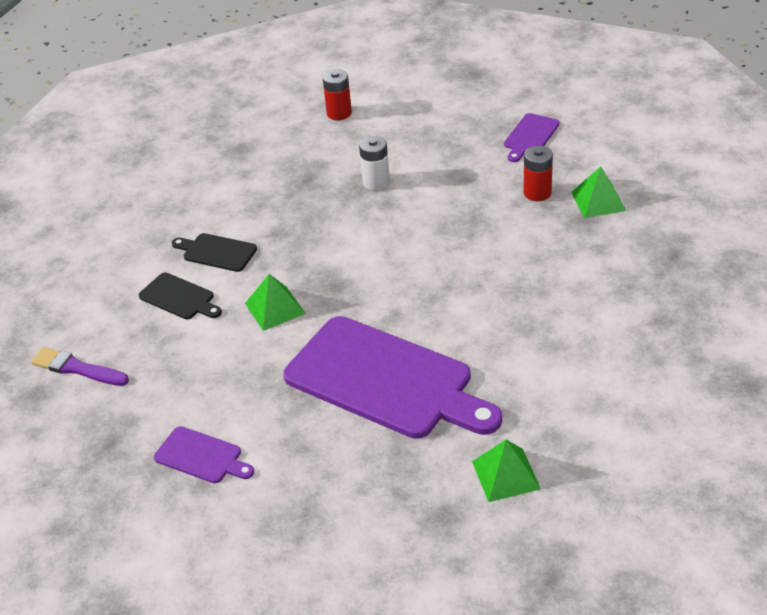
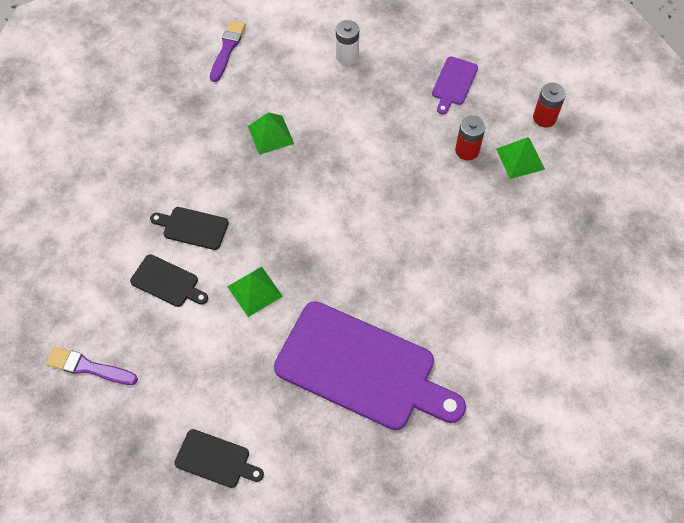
camera: 10 degrees left, 20 degrees up
purple cutting board [154,426,254,483] -> black cutting board [175,429,264,488]
red battery [323,69,352,120] -> red battery moved to [533,83,566,127]
white battery [359,136,390,190] -> white battery moved to [336,20,359,65]
green pyramid [472,440,541,502] -> green pyramid moved to [248,112,294,155]
none -> purple brush [210,20,246,82]

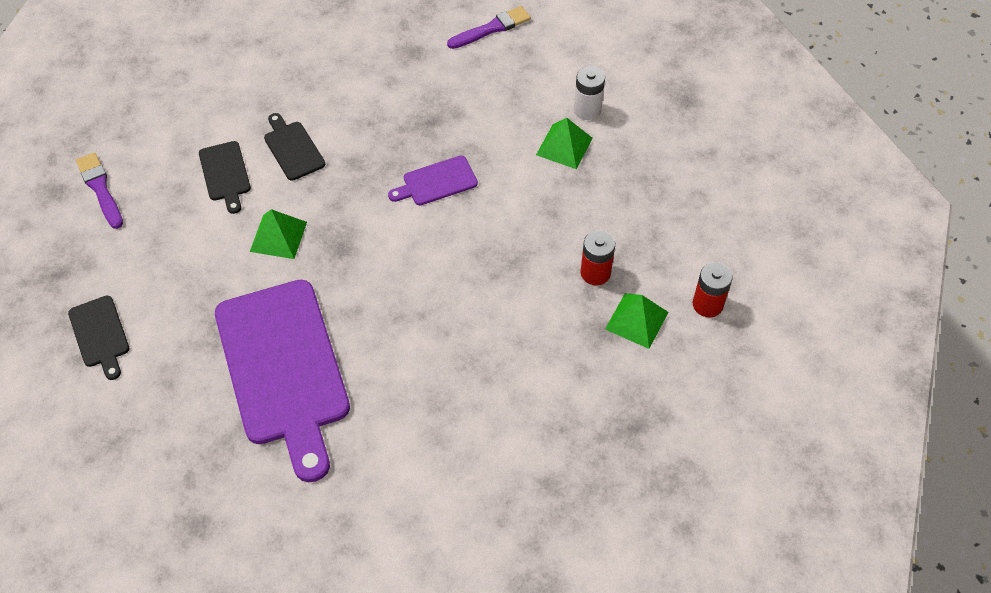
camera: 45 degrees right, 5 degrees down
green pyramid [248,112,294,155] -> green pyramid moved to [536,118,593,169]
purple cutting board [432,57,478,114] -> purple cutting board moved to [388,156,478,205]

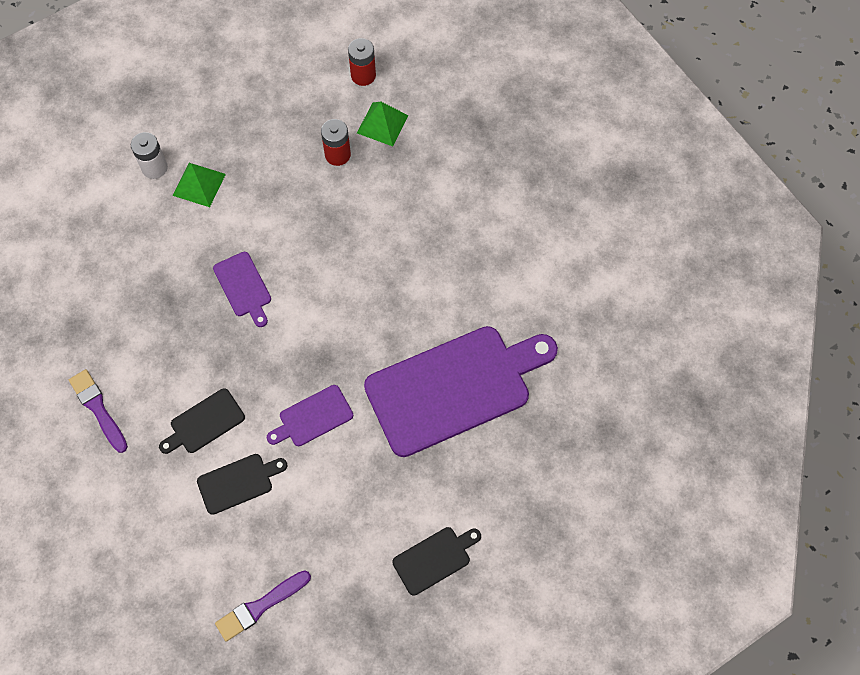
camera: 95 degrees left, 10 degrees up
green pyramid [250,209,307,259] -> purple cutting board [267,385,353,446]
purple brush [447,6,531,49] -> purple brush moved to [69,369,128,453]

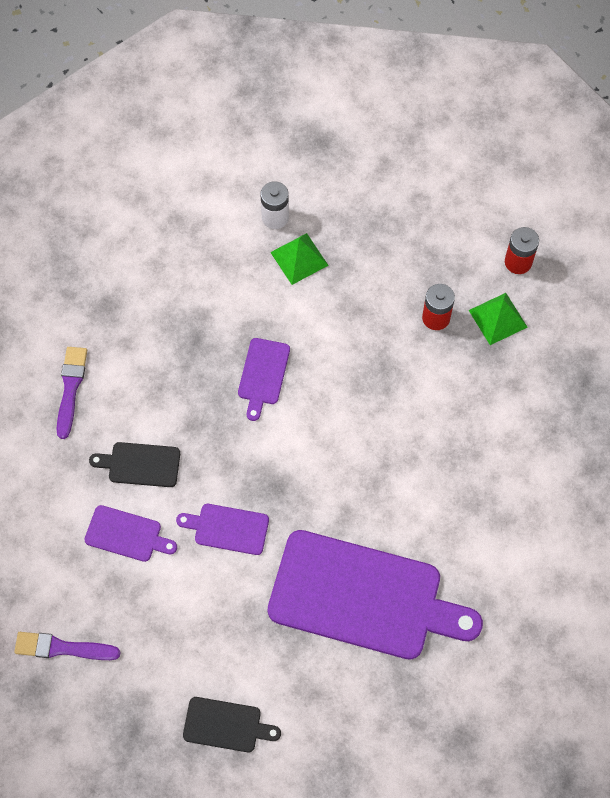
camera: 40 degrees right, 0 degrees up
black cutting board [197,454,288,515] -> purple cutting board [84,505,177,562]

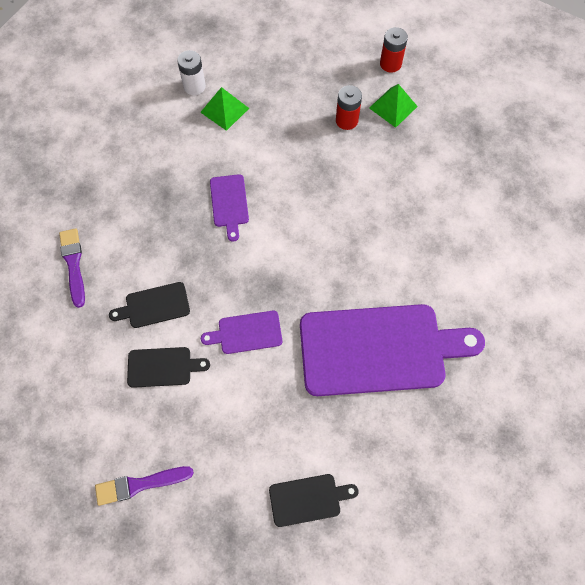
camera: 20 degrees left, 0 degrees up
purple cutting board [84,505,177,562] -> black cutting board [127,347,210,388]

